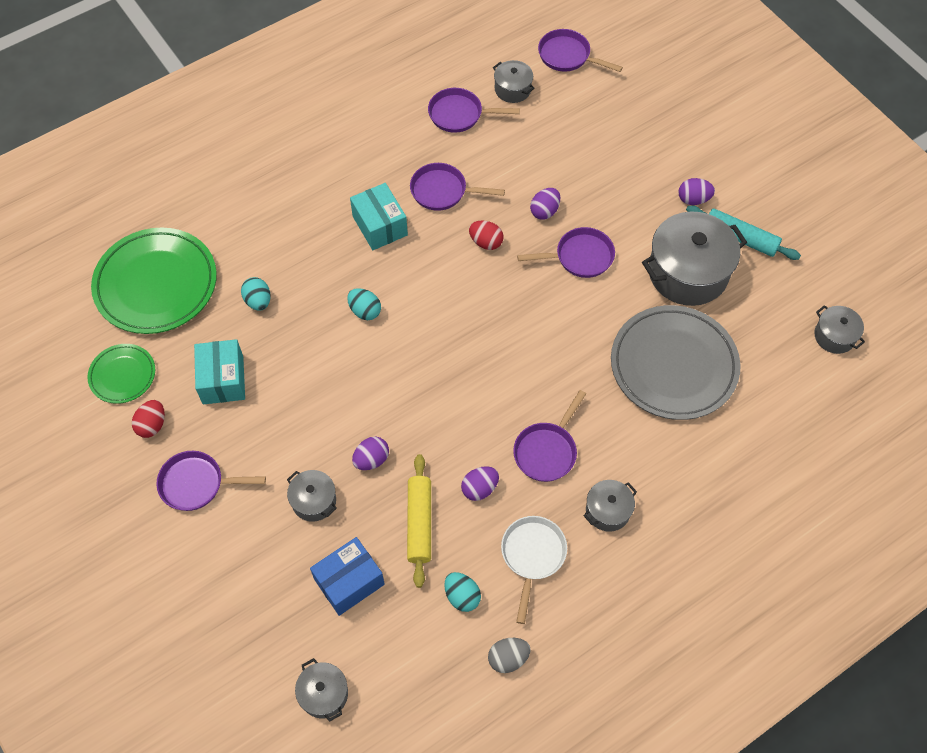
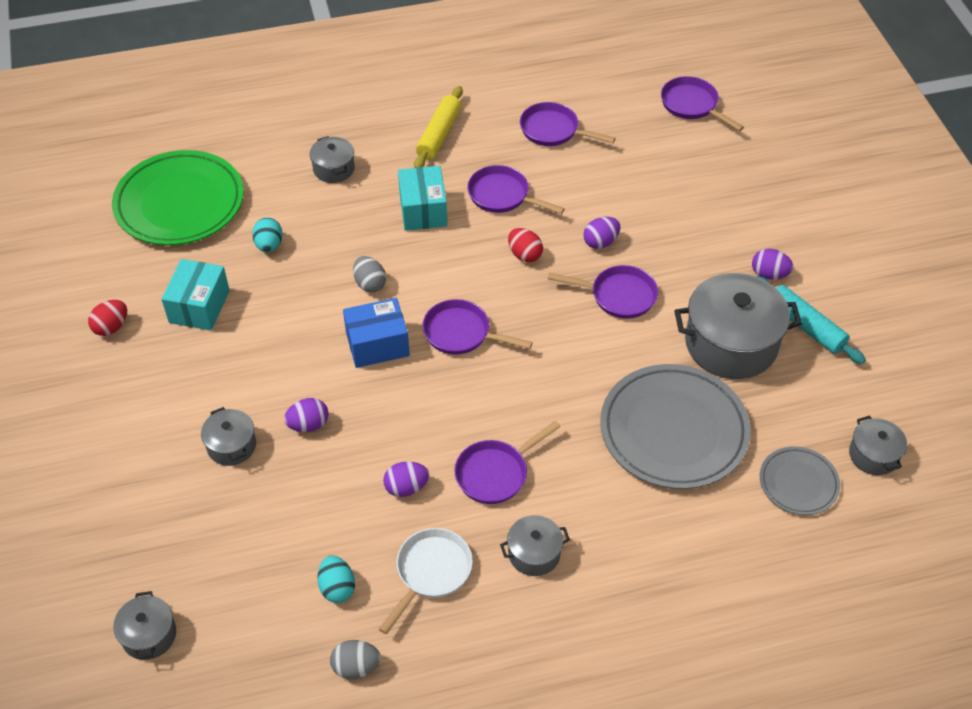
camera: 20 degrees right, 10 degrees down
green plate [88,344,155,404] -> none
purple pan [156,451,266,511] -> purple pan moved to [422,299,533,355]
blue box [310,537,385,616] -> blue box moved to [343,298,410,368]
turquoise egg [347,288,381,320] -> grey egg [353,256,386,293]
yellow rolling pin [407,454,431,588] -> yellow rolling pin moved to [414,86,463,168]
grey pot [493,60,535,103] -> grey pot moved to [310,136,355,183]
none -> grey plate [760,446,840,515]

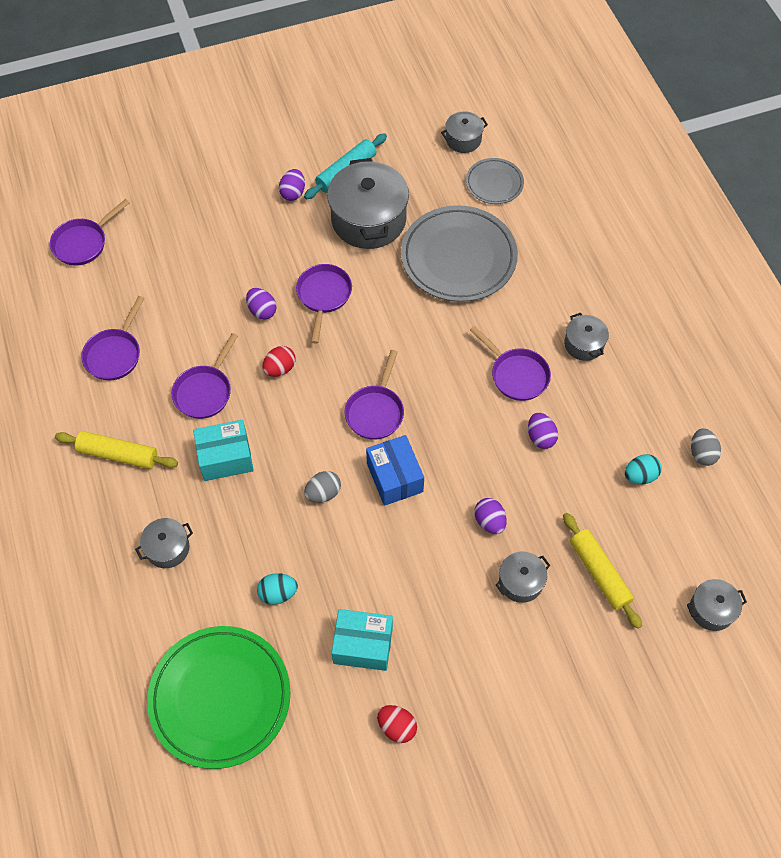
camera: 95 degrees left, 10 degrees up
white pan [379,528,473,634] -> none
none -> yellow rolling pin [563,513,642,629]

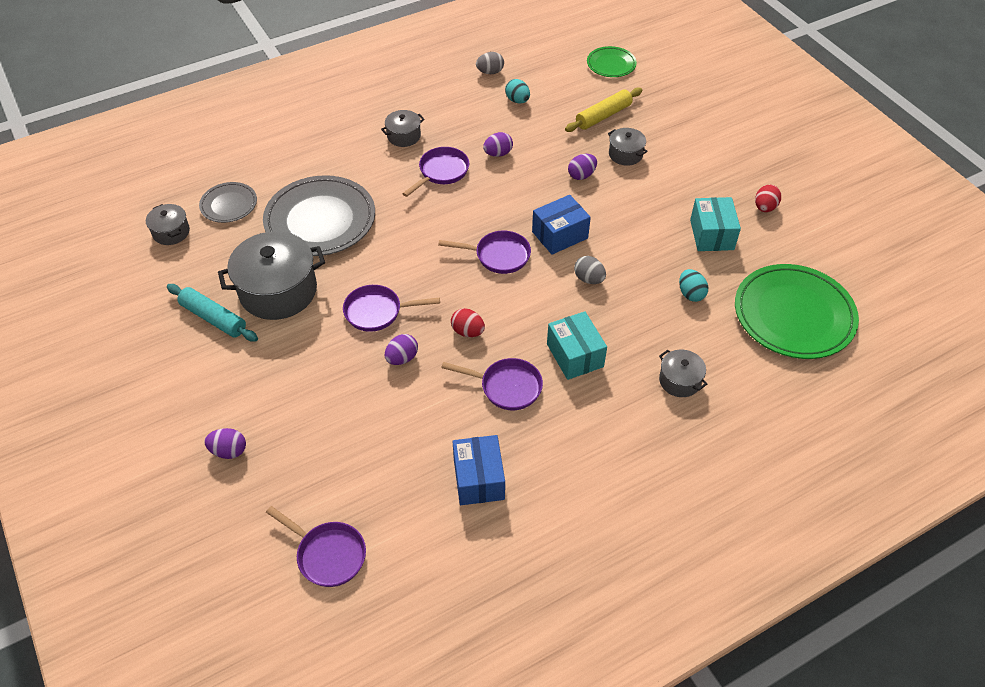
camera: 100 degrees left, 10 degrees down
yellow rolling pin [55,431,178,469] -> none
purple pan [81,296,145,380] -> blue box [453,435,505,505]
purple egg [279,169,305,201] -> purple egg moved to [204,428,246,459]
grey pot [687,579,747,631] -> green plate [587,46,637,77]

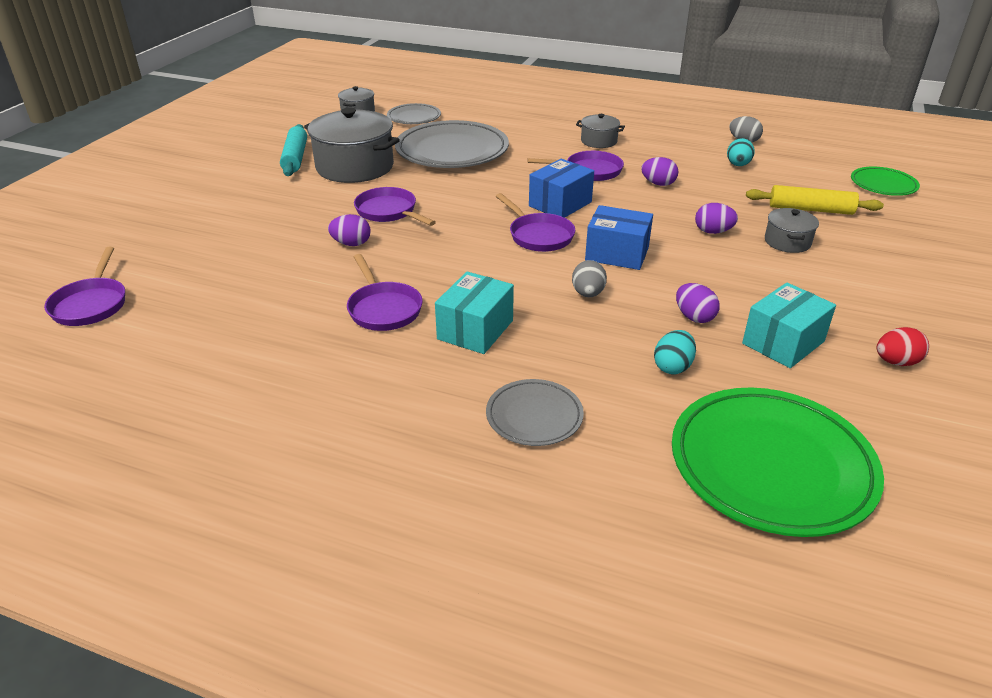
camera: 50 degrees right, 15 degrees down
purple egg [204,428,246,459] -> purple egg moved to [676,283,720,323]
red egg [451,308,485,337] -> none
blue box [453,435,505,505] -> blue box moved to [529,159,594,218]
grey pot [659,350,707,397] -> grey plate [486,379,584,446]

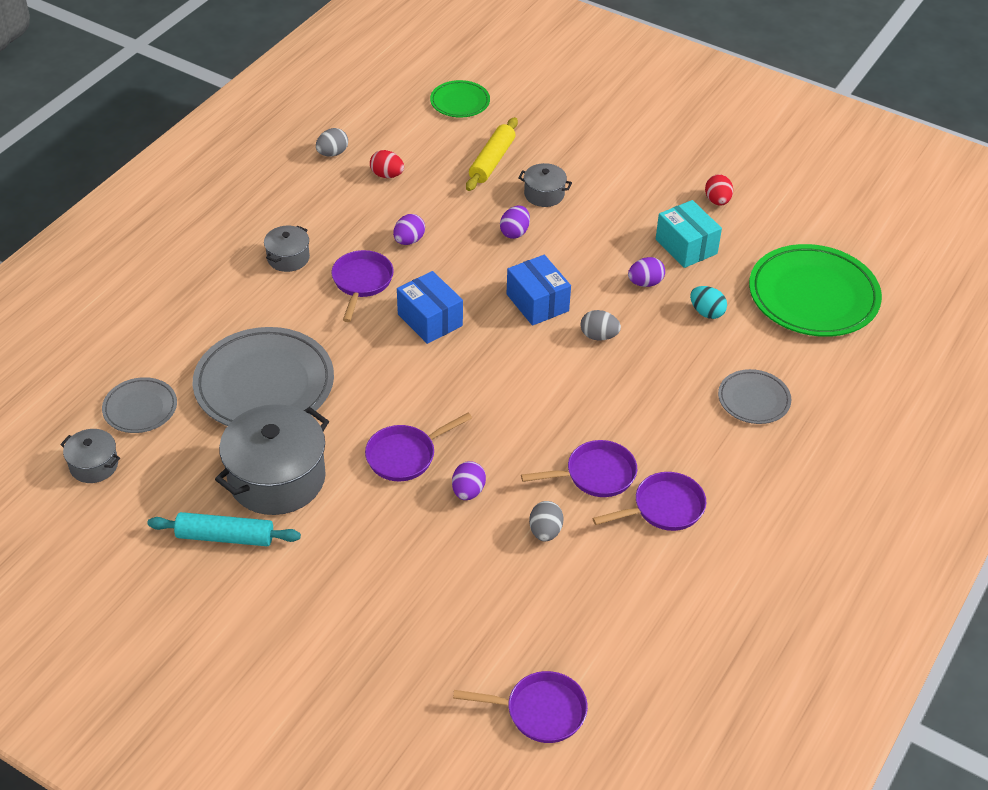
camera: 80 degrees left, 10 degrees up
turquoise box [435,271,514,354] -> none
purple pan [496,193,575,252] -> purple pan moved to [592,472,706,531]
blue box [585,205,653,270] -> blue box turned 60 degrees counterclockwise [507,255,571,326]
turquoise egg [727,138,755,166] -> red egg [370,150,404,178]
none -> grey egg [529,501,564,542]

